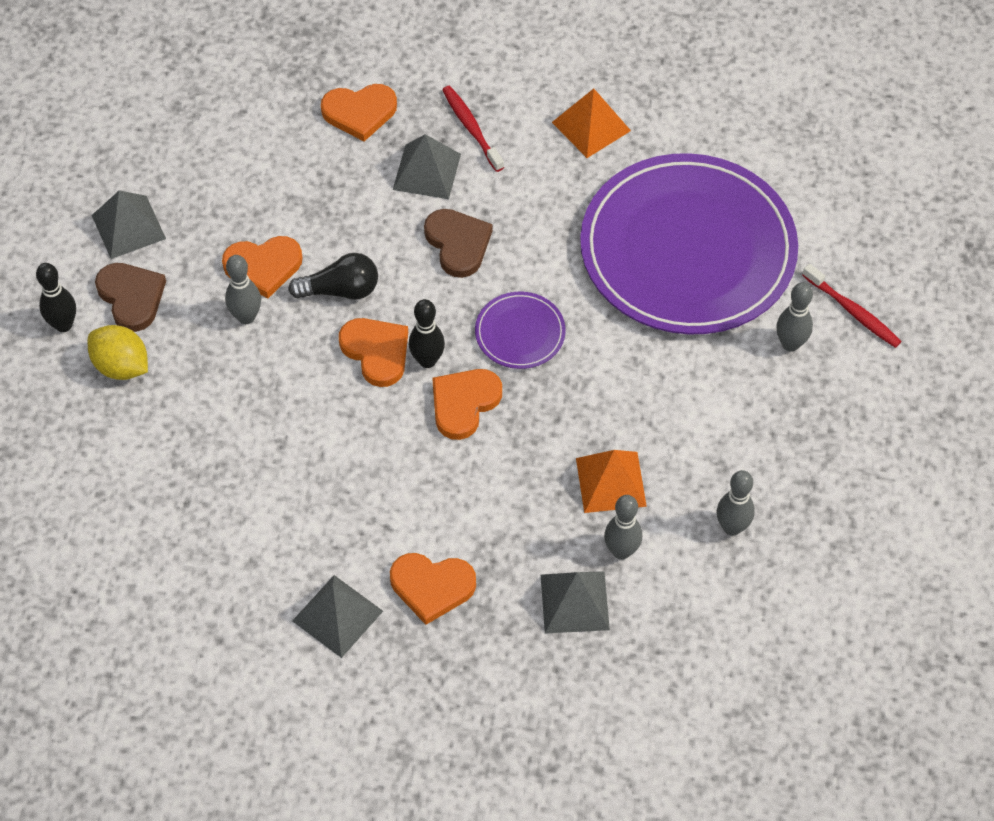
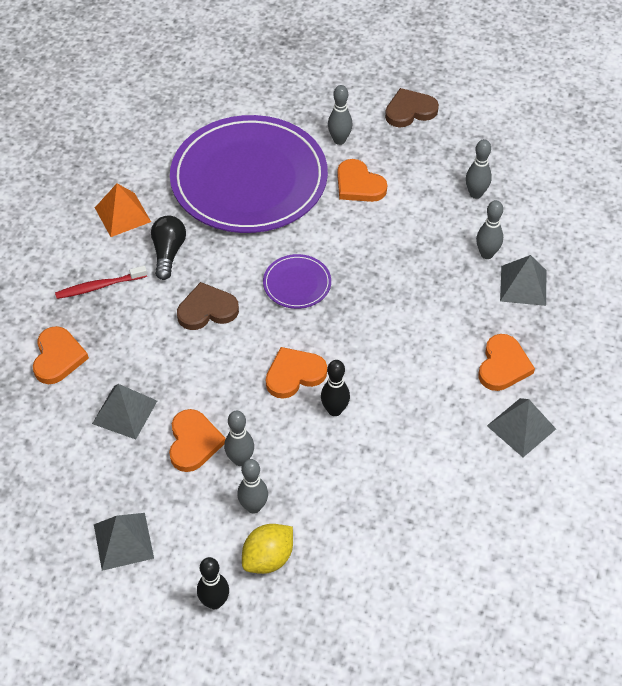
camera: 80 degrees left, 5 degrees down
brown heart [95,263,166,332] -> brown heart moved to [385,88,439,127]
black light bulb [288,253,378,299] -> black light bulb moved to [151,216,186,280]
grey pyramid [393,134,461,199] -> grey pyramid moved to [92,384,157,439]
black bowling pin [409,299,445,368] -> black bowling pin moved to [321,360,350,416]
orange heart [432,369,502,440] -> orange heart moved to [337,159,387,202]
orange pyramid [576,450,647,513] -> none
red toothbrush [802,264,902,348] -> none
none -> grey bowling pin [237,459,268,514]

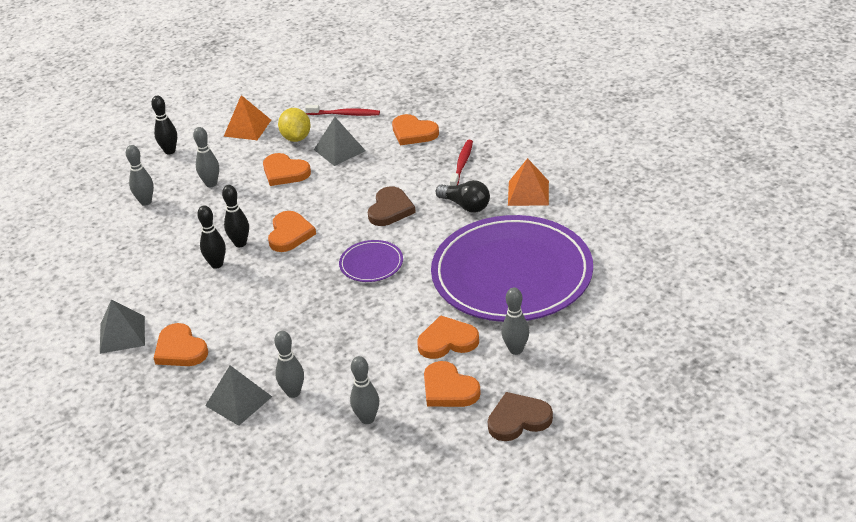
camera: 125 degrees right, 15 degrees down
grey pyramid [94,513,154,571] -> orange pyramid [224,95,271,140]
grey bowling pin [224,411,254,466] -> grey bowling pin moved to [126,145,154,206]
yellow lemon [242,524,293,574] -> yellow lemon moved to [278,108,311,142]
brown heart [385,88,439,127] -> brown heart turned 120 degrees counterclockwise [488,392,553,441]
none -> black bowling pin [197,205,226,269]
none -> red toothbrush [305,105,380,116]
none -> orange heart [424,361,481,407]

